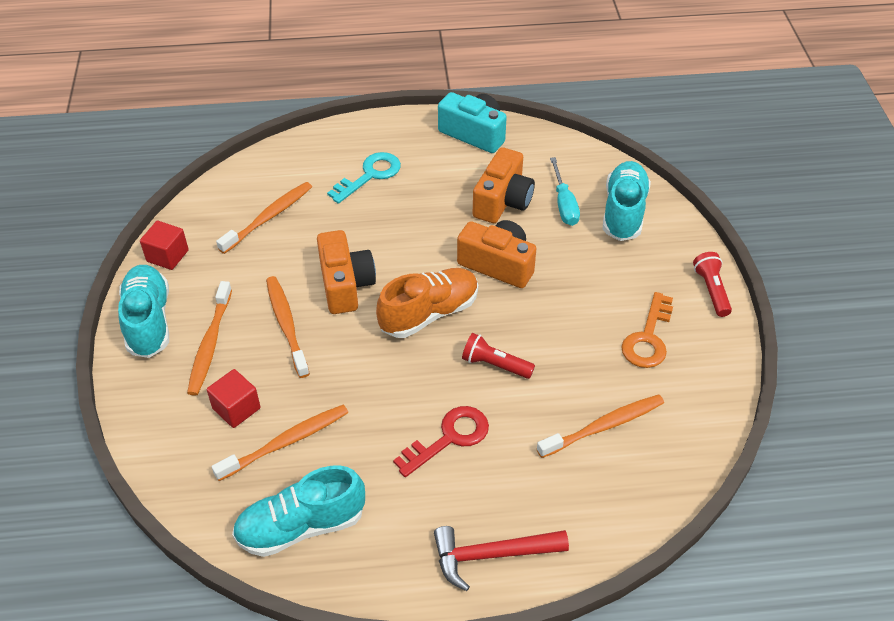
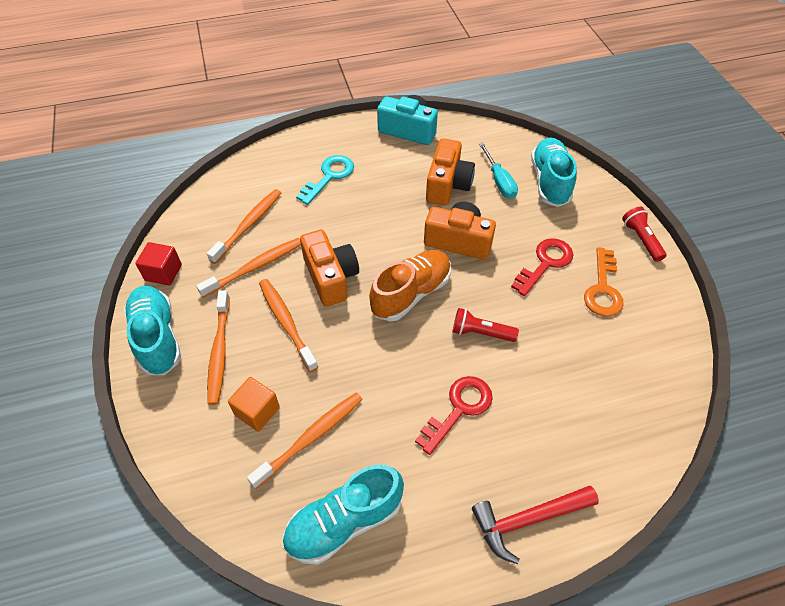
camera: 10 degrees left, 5 degrees up
red cube [207,369,261,428] -> orange cube [228,377,280,432]
orange toothbrush [537,394,664,458] -> orange toothbrush moved to [196,238,301,298]
none -> red key [511,238,573,296]

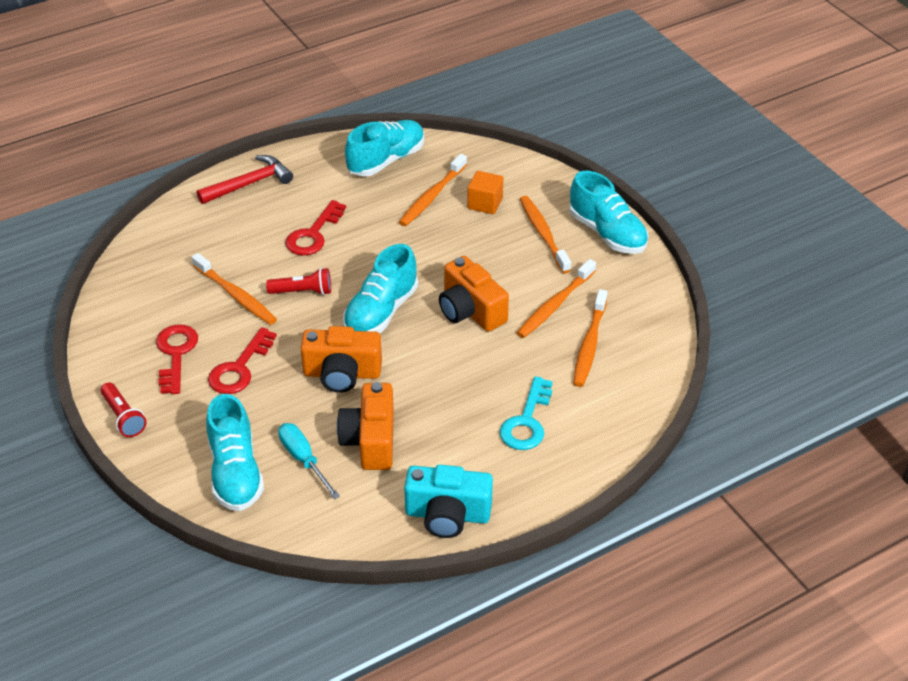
camera: 165 degrees right, 10 degrees down
red cube [135,242,182,286] -> none
orange toothbrush [259,279,318,372] -> orange toothbrush moved to [191,253,277,325]
orange shoe [369,250,451,321] -> turquoise shoe [343,244,418,333]
orange key [584,247,624,316] -> red key [156,324,198,394]

